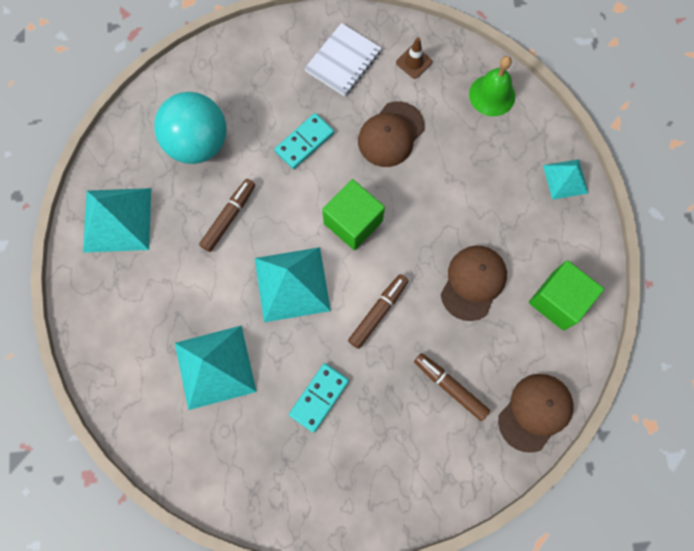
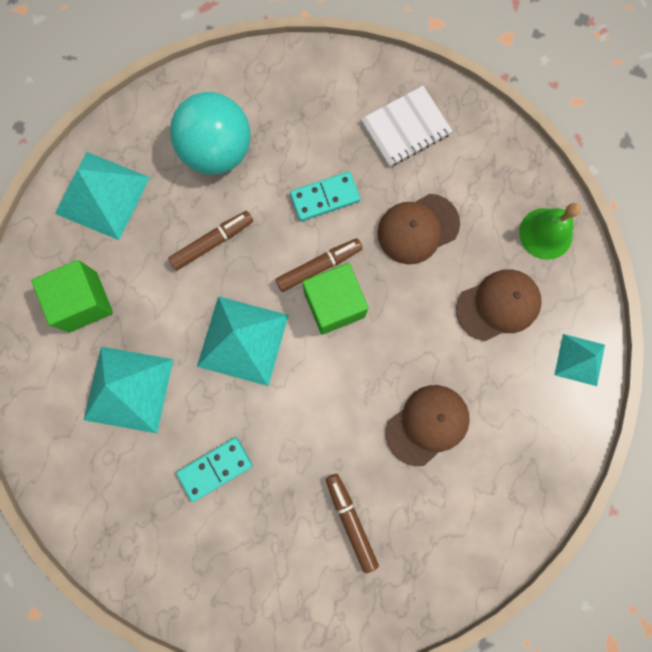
camera: 25 degrees right, 5 degrees up
brown marker [348,274,408,349] -> brown marker moved to [275,238,363,292]
brown traffic cone [396,37,432,79] -> none
brown cap [498,374,573,453] -> brown cap moved to [456,269,542,341]
green cube [529,260,604,330] -> green cube moved to [31,260,113,333]

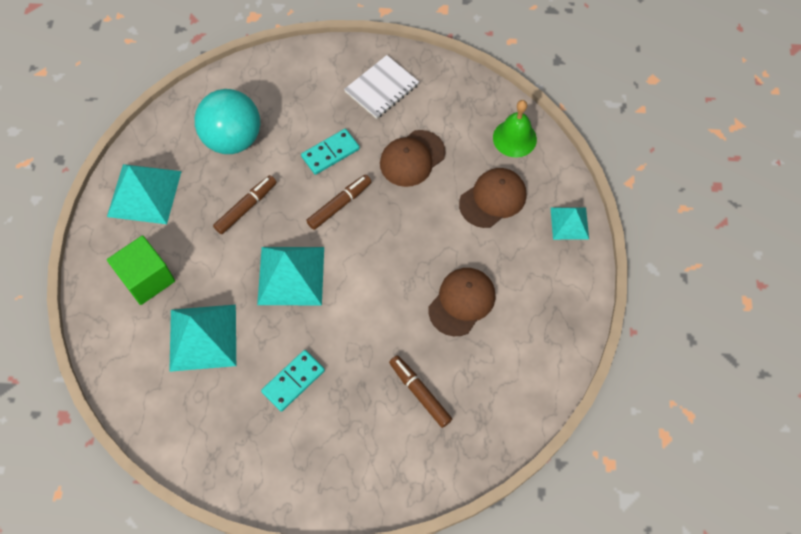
camera: 15 degrees left, 15 degrees down
green cube [302,263,368,335] -> none

